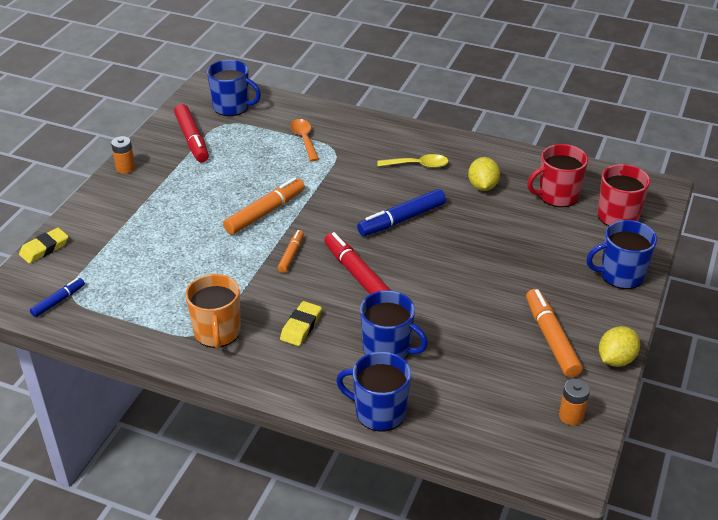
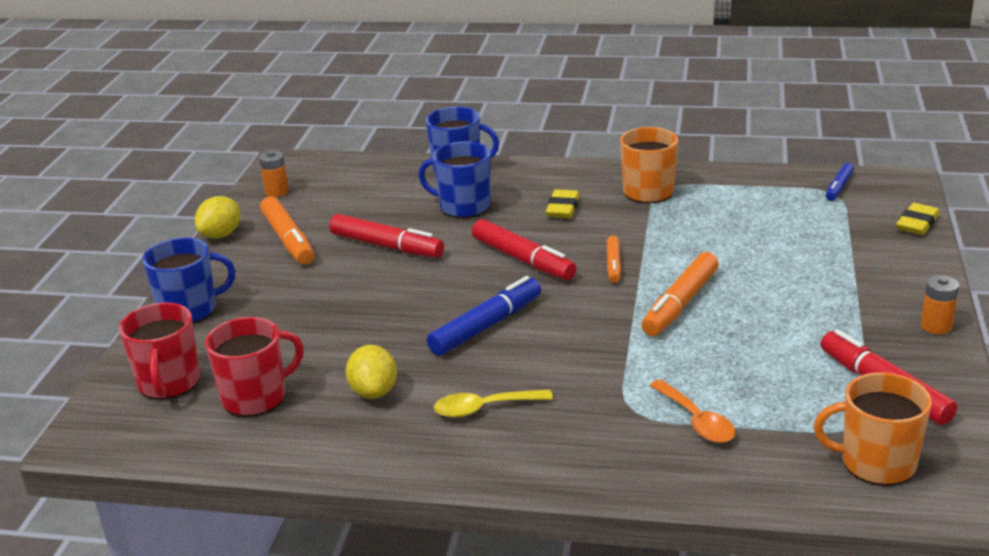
camera: 170 degrees right, 10 degrees down
blue mug [207,60,261,116] -> orange mug [814,372,932,486]
none -> red marker [329,214,444,258]

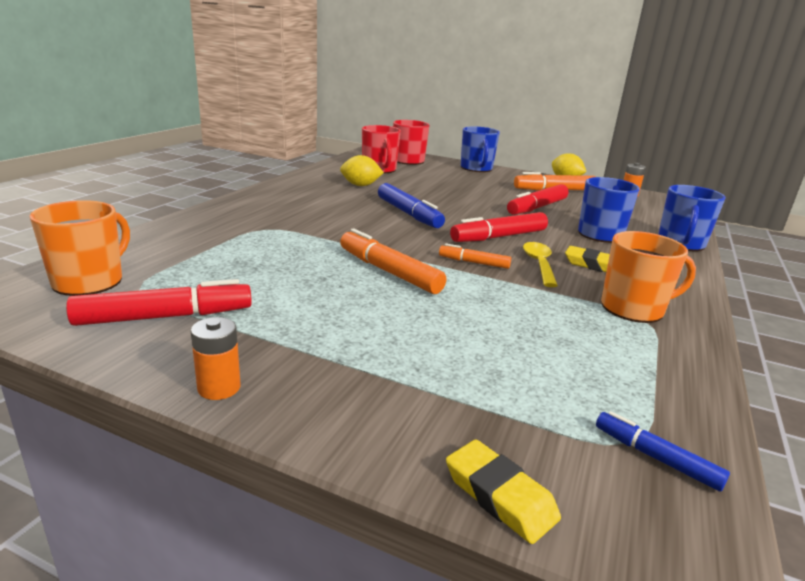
camera: 100 degrees right, 5 degrees down
yellow spoon [434,389,553,418] -> yellow spoon moved to [523,242,558,287]
orange spoon [650,379,736,443] -> none

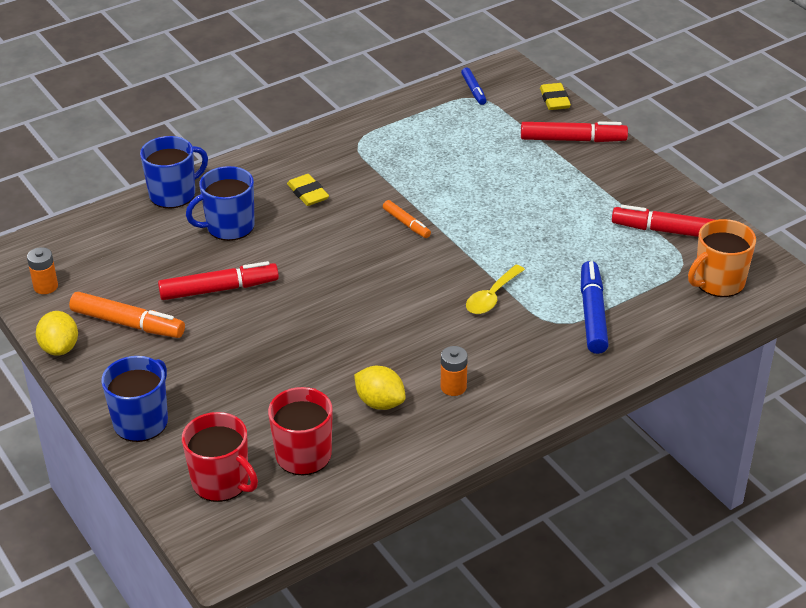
camera: 145 degrees left, 15 degrees up
orange battery [191,317,241,400] -> orange battery moved to [441,346,468,396]
orange marker [340,229,446,294] -> none
blue marker [378,183,445,228] -> blue marker moved to [581,261,609,354]
red marker [450,212,548,242] -> red marker moved to [521,121,628,142]
yellow spoon [523,242,558,287] -> yellow spoon moved to [466,265,525,314]
orange mug [601,231,696,323] -> none

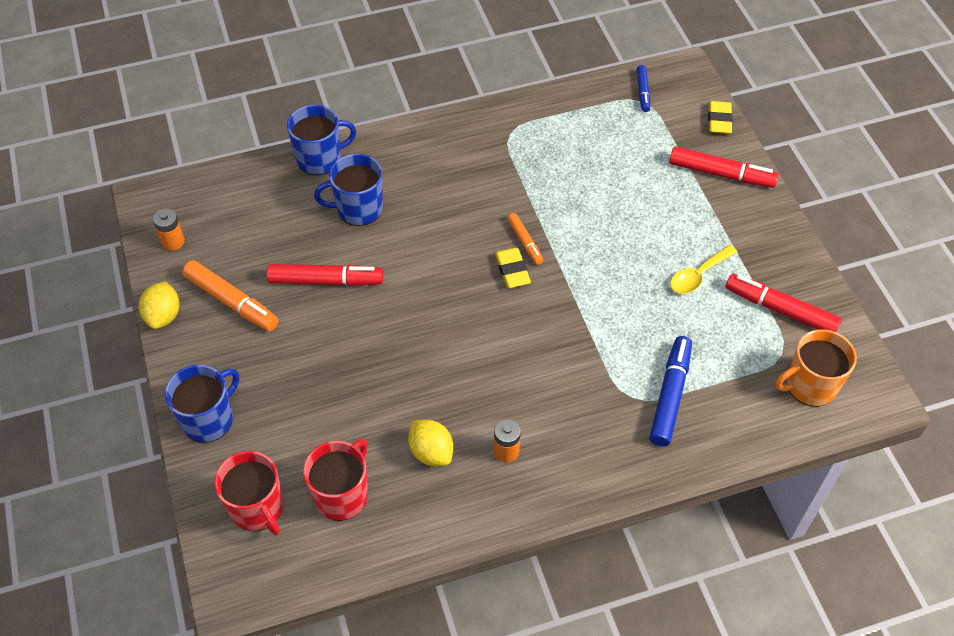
camera: 15 degrees right, 15 degrees up
yellow eraser [287,174,329,206] -> yellow eraser moved to [495,248,531,288]
yellow spoon [466,265,525,314] -> yellow spoon moved to [670,245,737,294]

